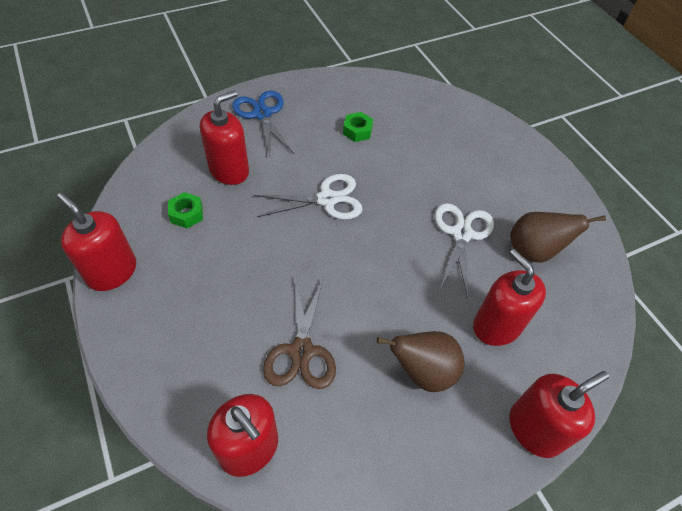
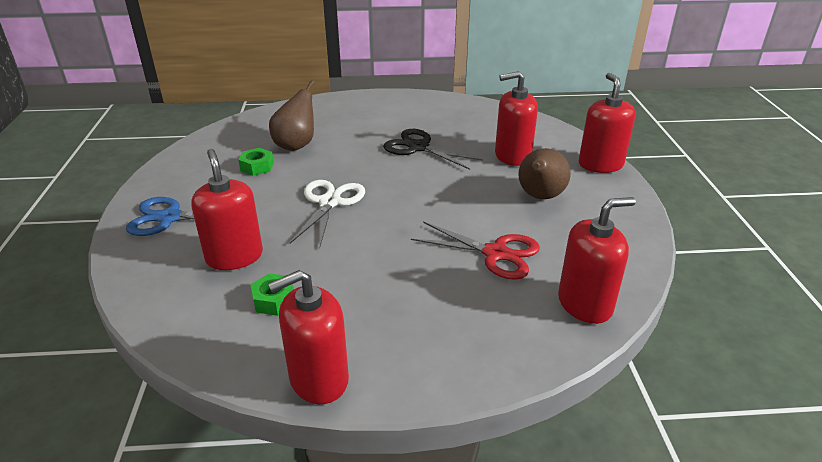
camera: 65 degrees left, 20 degrees down
brown scissors [263,277,336,389] -> red scissors [411,221,540,280]
white scissors [435,203,494,298] -> black scissors [383,129,483,170]
brown pear [510,212,606,262] -> brown pear moved to [269,80,315,151]

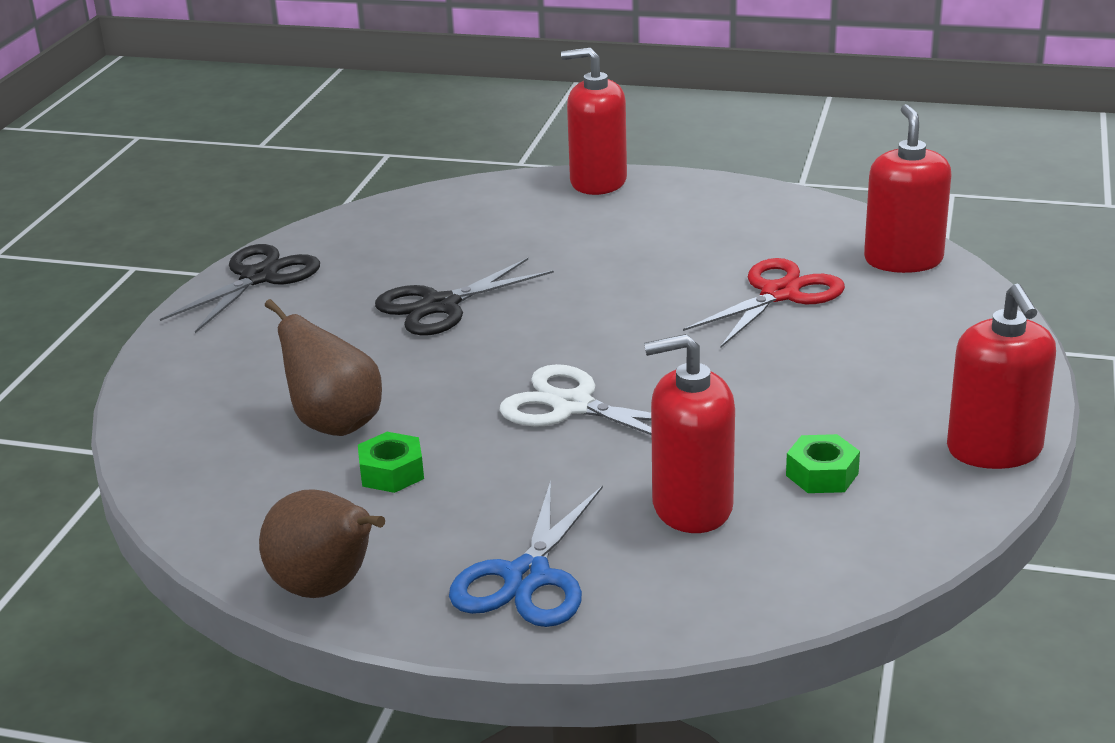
camera: 70 degrees left, 5 degrees down
red soap dispenser [495,71,538,166] -> none
brown pear [518,148,571,199] -> brown pear moved to [259,489,385,598]
none -> black scissors [160,244,320,333]

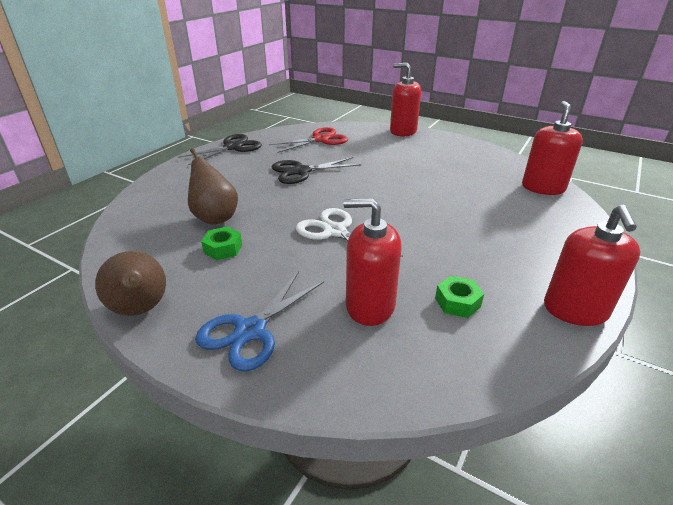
camera: 15 degrees right, 5 degrees up
red scissors [683,258,845,348] -> red scissors moved to [269,127,348,153]

